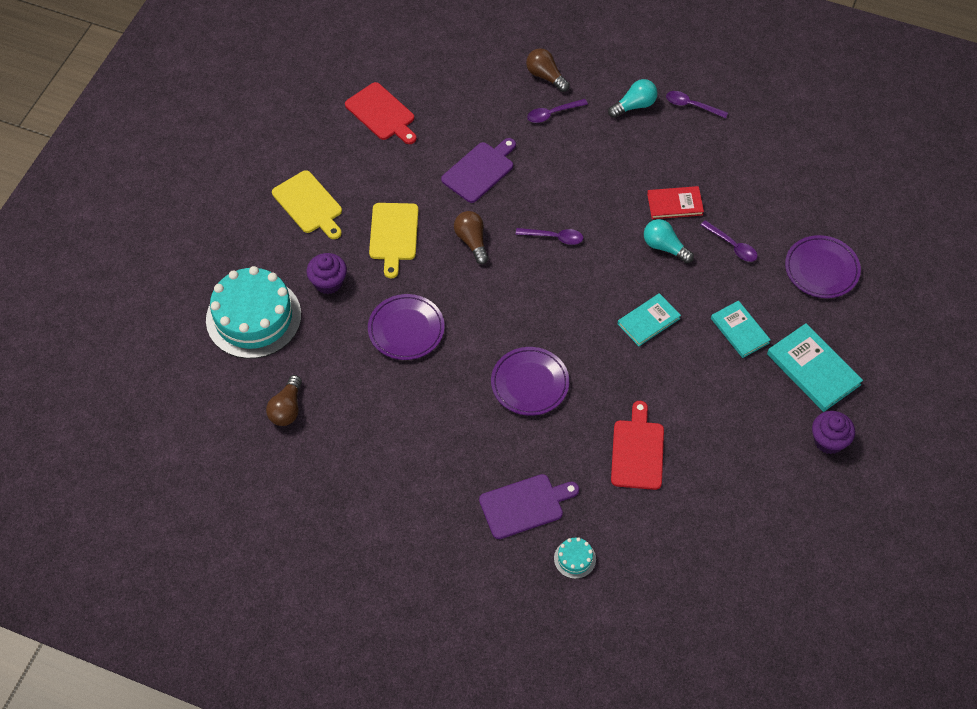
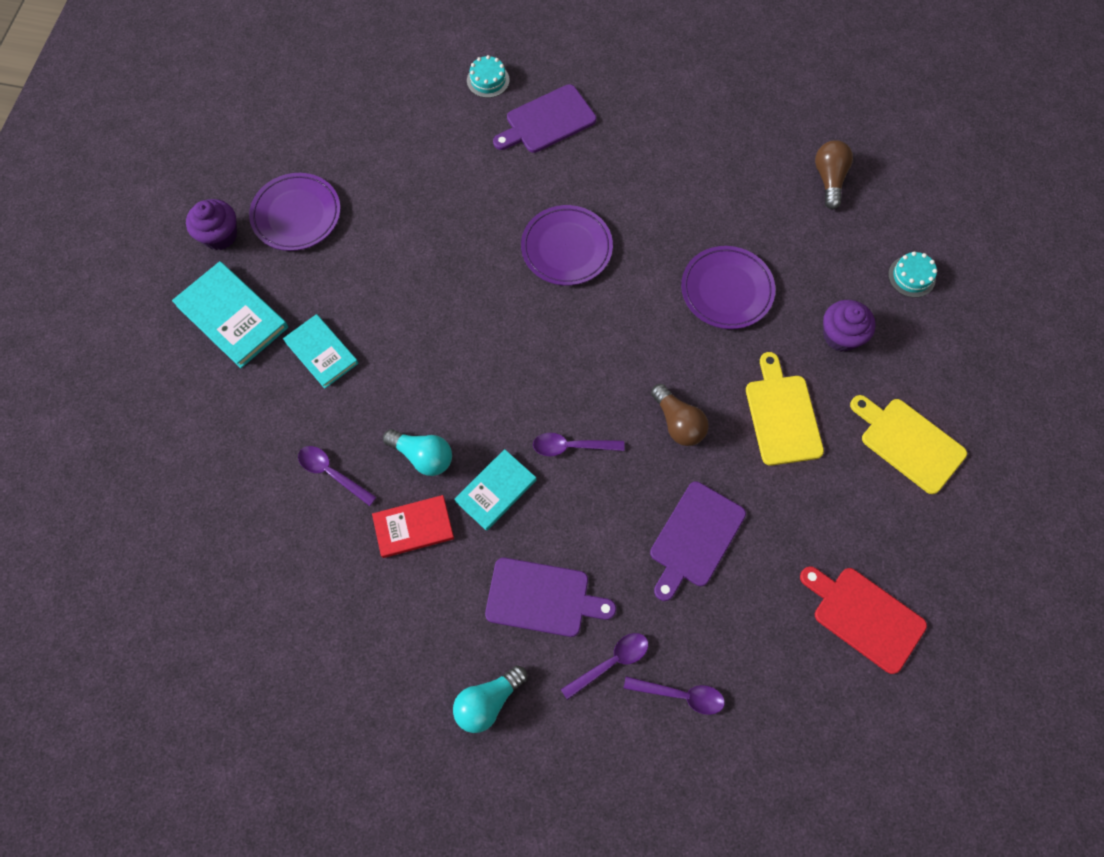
camera: 170 degrees right, 10 degrees up
turquoise cake [206,266,301,359] -> turquoise cake [888,251,937,298], size x0.41
brown light bulb [526,48,570,92] -> none
red cutting board [611,401,664,490] -> none
turquoise book [618,293,681,346] -> turquoise book moved to [454,449,536,531]
purple spoon [666,91,728,118] -> purple spoon moved to [624,676,725,715]
purple plate [785,235,861,298] -> purple plate moved to [249,173,341,251]
none -> purple cutting board [485,558,616,637]

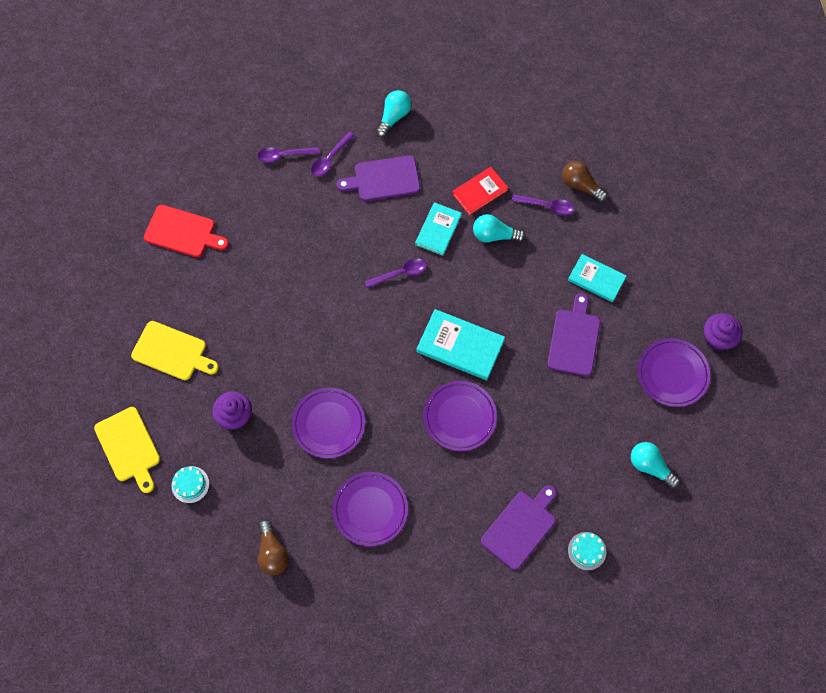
camera: 160 degrees right, 0 degrees up
turquoise book [172,261,288,368] -> turquoise book moved to [417,309,505,380]
purple cutting board [650,481,746,601] -> purple cutting board moved to [547,293,600,376]
brown light bulb [651,384,709,446] -> brown light bulb moved to [562,161,607,202]
yellow cutting board [746,352,824,466] -> yellow cutting board moved to [94,407,160,493]
none -> purple plate [332,472,408,546]
none -> turquoise light bulb [631,442,680,489]

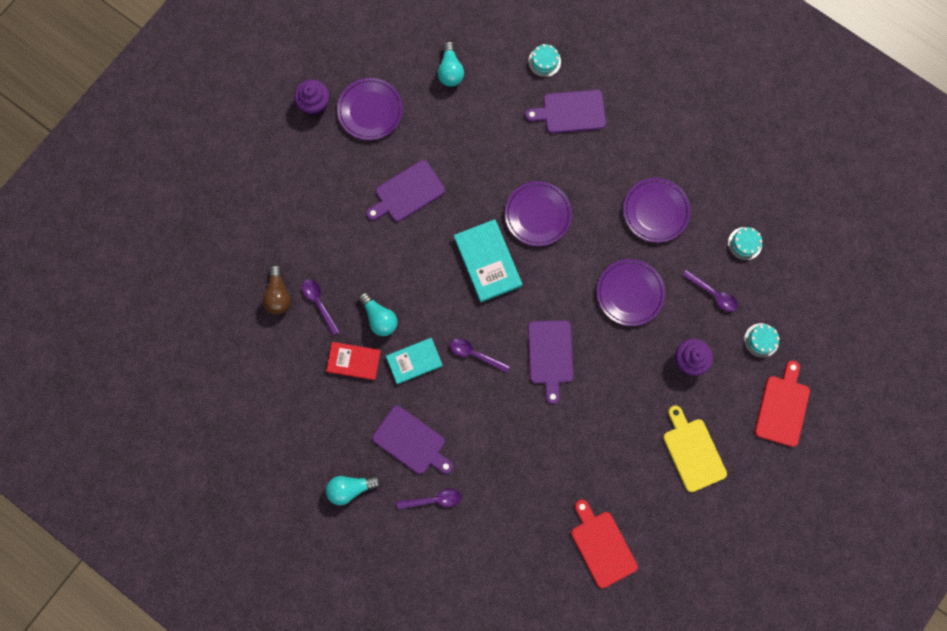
camera: 135 degrees left, 10 degrees up
yellow cutting board [94,407,160,493] -> red cutting board [755,361,810,447]
purple spoon [257,147,319,162] -> purple spoon moved to [682,270,738,312]
brown light bulb [258,519,289,575] -> turquoise cake [728,227,762,260]
turquoise book [568,254,627,302] -> none
none -> purple cutting board [528,320,574,404]

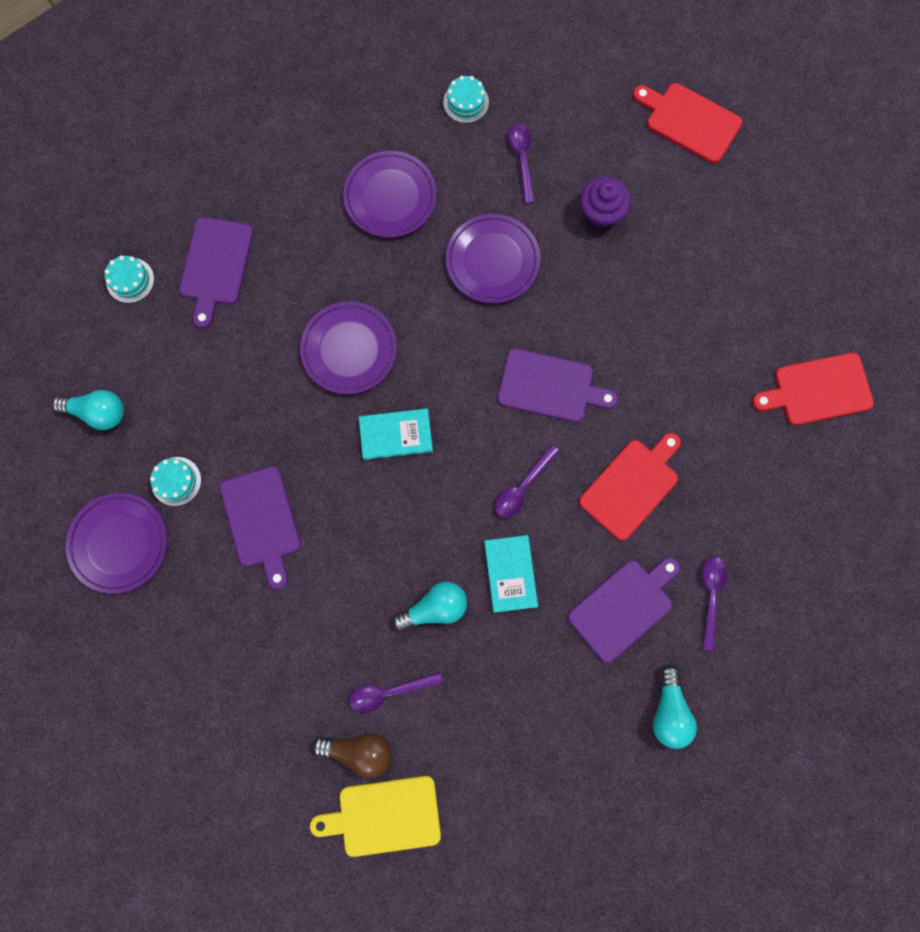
camera: 75 degrees left, 0 degrees up
purple cupcake [294,79,329,116] -> none
red book [326,342,381,380] -> none
turquoise book [454,219,522,302] -> turquoise book [359,409,433,460], size x0.67
yellow cutting board [663,405,727,492] -> yellow cutting board moved to [310,776,441,857]
purple spoon [682,270,738,312] -> purple spoon turned 60 degrees counterclockwise [508,123,535,204]
turquoise cake [744,323,780,358] -> turquoise cake moved to [150,457,201,506]
none -> red cutting board [579,433,681,541]

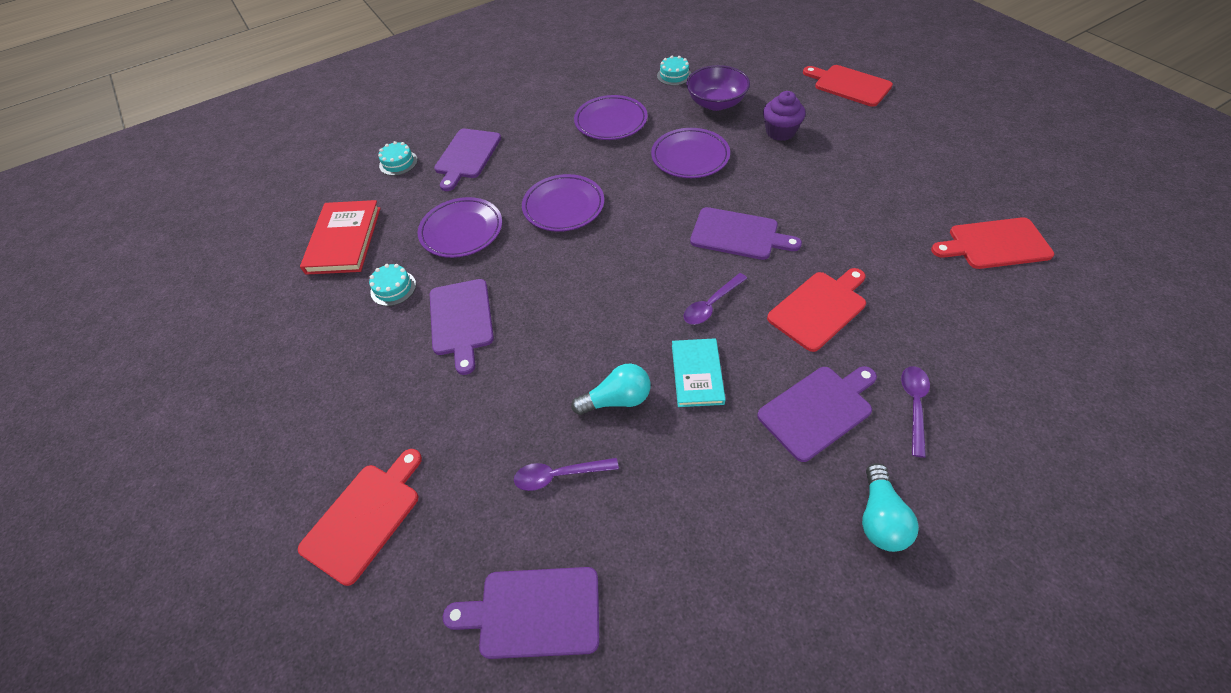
camera: 10 degrees right, 25 degrees down
turquoise light bulb [52,390,124,430] -> red book [300,200,381,275]
purple plate [66,493,167,594] -> purple plate moved to [418,197,502,258]
yellow cutting board [310,776,441,857] -> purple cutting board [443,567,599,659]
brown light bulb [313,733,392,778] -> none
turquoise book [359,409,433,460] -> none
purple spoon [508,123,535,204] -> purple bowl [686,65,750,111]
none -> red cutting board [298,449,422,586]

